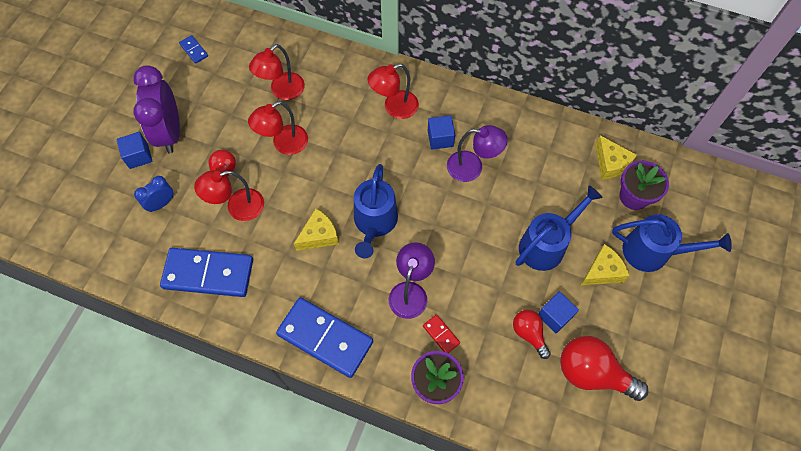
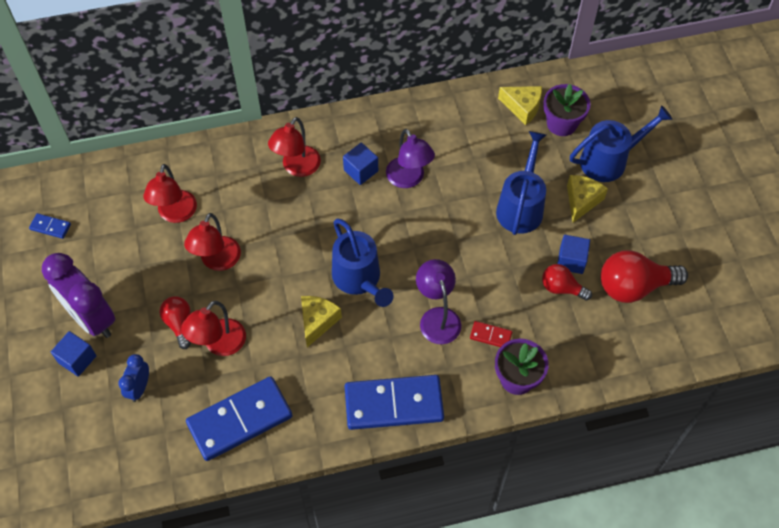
camera: 35 degrees left, 5 degrees down
purple lamp [447,125,508,182] -> purple lamp turned 90 degrees clockwise [386,129,435,188]

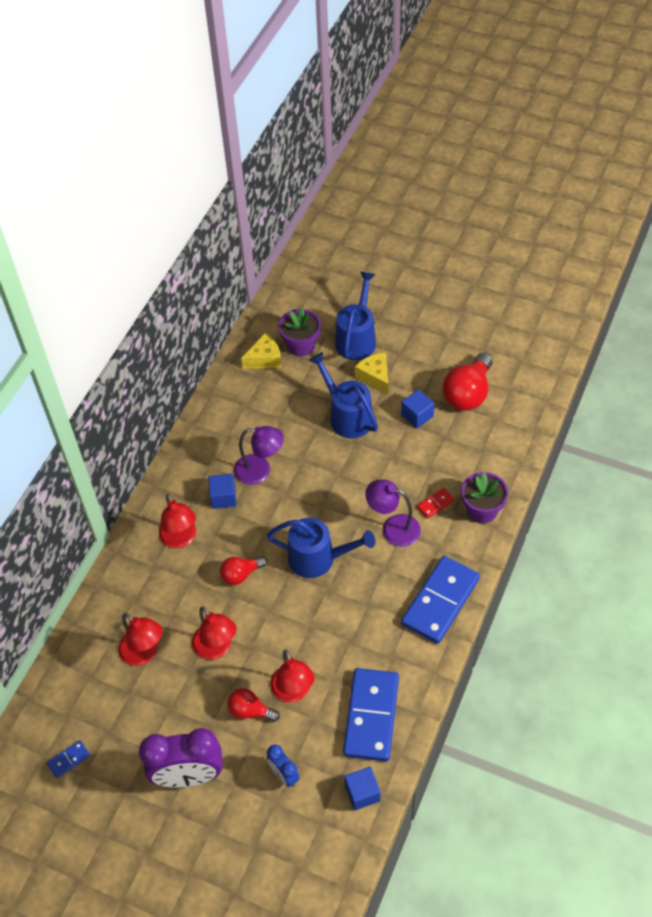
camera: 50 degrees left, 5 degrees down
blue cube [51,331,96,377] -> blue cube moved to [344,767,381,810]
yellow cheese [301,296,342,347] -> none
red light bulb [542,264,592,301] -> red light bulb moved to [220,556,267,585]

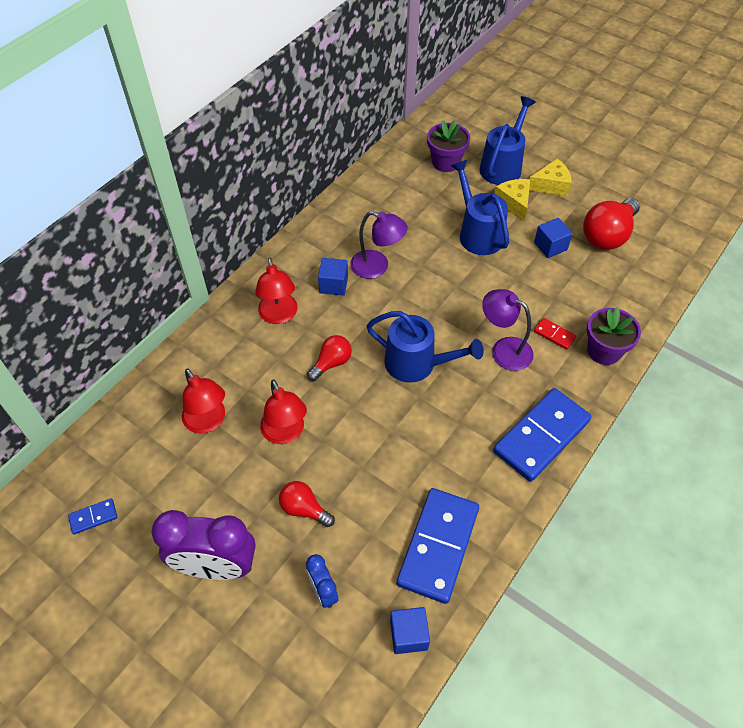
camera: 10 degrees right, 0 degrees up
red light bulb [220,556,267,585] -> red light bulb turned 150 degrees clockwise [307,335,352,381]
yellow cheese [241,333,282,369] -> yellow cheese moved to [529,159,571,196]
red lamp [270,650,315,703] -> none
red domino [417,488,455,519] -> red domino turned 60 degrees clockwise [534,318,576,350]

